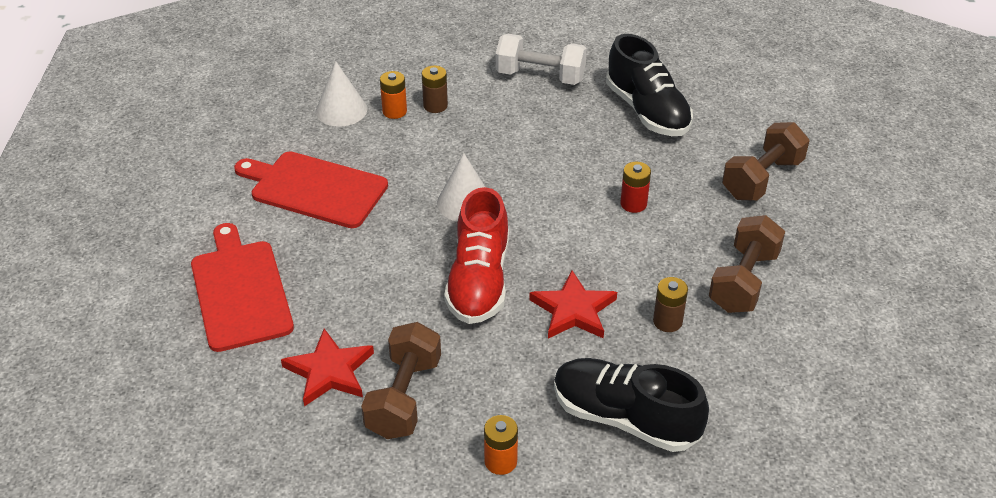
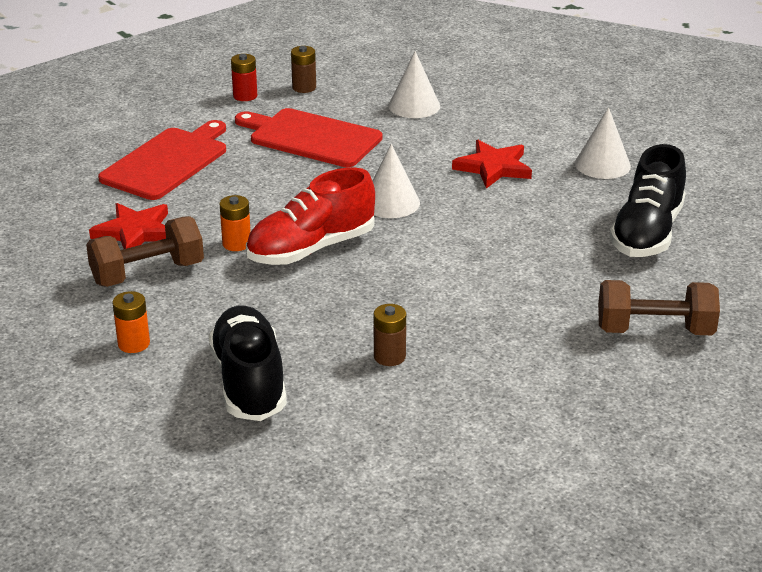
camera: 50 degrees right, 10 degrees down
red cutting board [234,151,388,228] -> red cutting board turned 45 degrees counterclockwise [235,108,383,167]
orange battery [380,71,407,119] -> orange battery moved to [220,195,251,251]
brown battery [422,65,448,113] -> brown battery moved to [291,46,316,93]
white dumbbell [496,34,587,85] -> white cone [575,107,631,179]
red star [529,270,617,339] -> red star moved to [452,140,532,189]
red battery [620,162,651,213] -> red battery moved to [231,54,257,101]
brown dumbbell [709,215,785,313] -> none

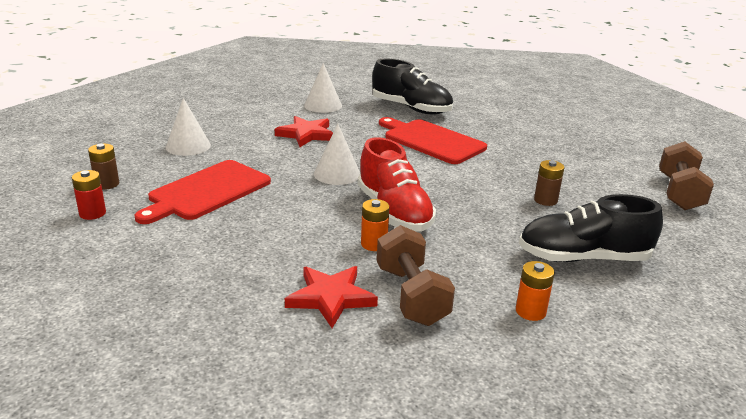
camera: 80 degrees left, 5 degrees down
red cutting board [98,120,226,200] -> red cutting board moved to [379,117,487,164]
brown dumbbell [598,280,720,335] -> brown dumbbell moved to [659,141,714,210]

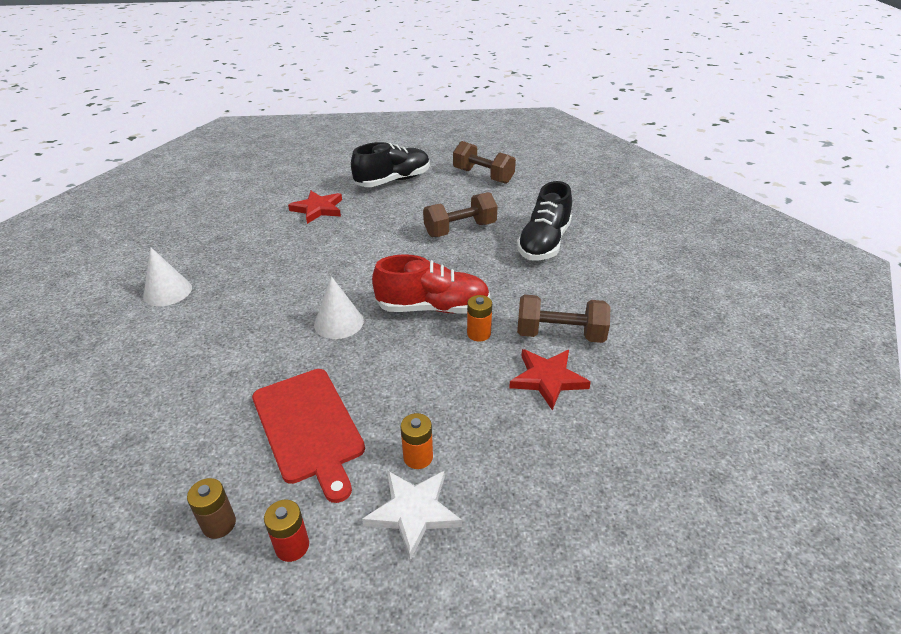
camera: 65 degrees left, 10 degrees up
white cone [166,98,211,156] -> none
red star [275,116,333,147] -> red star moved to [288,191,342,224]
black shoe [372,59,453,115] -> black shoe moved to [351,142,430,187]
red cutting board [379,117,487,164] -> none
orange battery [516,261,555,321] -> orange battery moved to [400,413,433,469]
brown battery [534,160,564,206] -> brown dumbbell [423,192,498,237]
none -> white star [362,470,462,560]

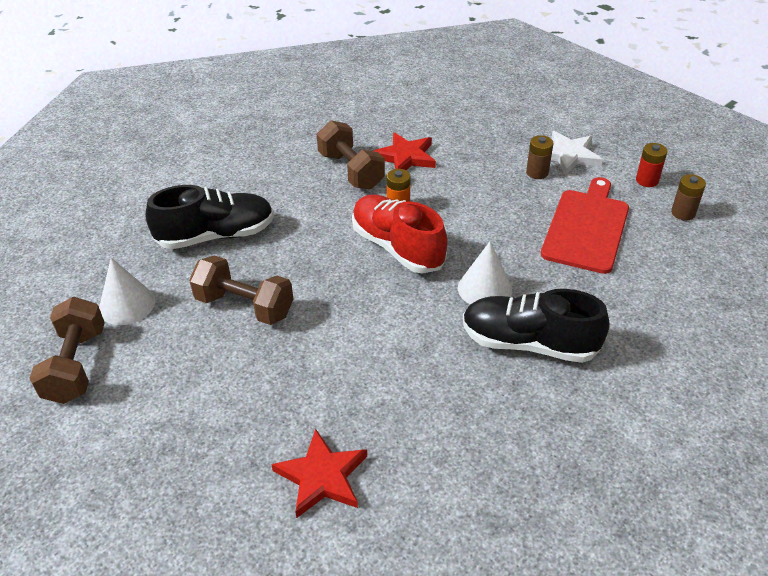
camera: 130 degrees left, 5 degrees up
white cone [143,247,192,306] -> white cone moved to [99,258,155,325]
black shoe [351,142,430,187] -> black shoe moved to [463,289,610,363]
orange battery [400,413,433,469] -> brown battery [526,135,553,179]

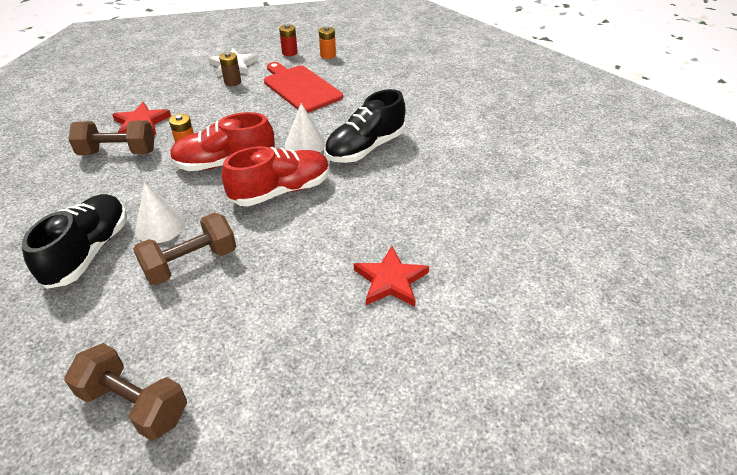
camera: 60 degrees left, 0 degrees up
white cone [99,258,155,325] -> white cone moved to [135,182,185,243]
brown battery [671,174,706,221] -> orange battery [319,27,336,59]
none -> red shoe [222,146,330,206]

